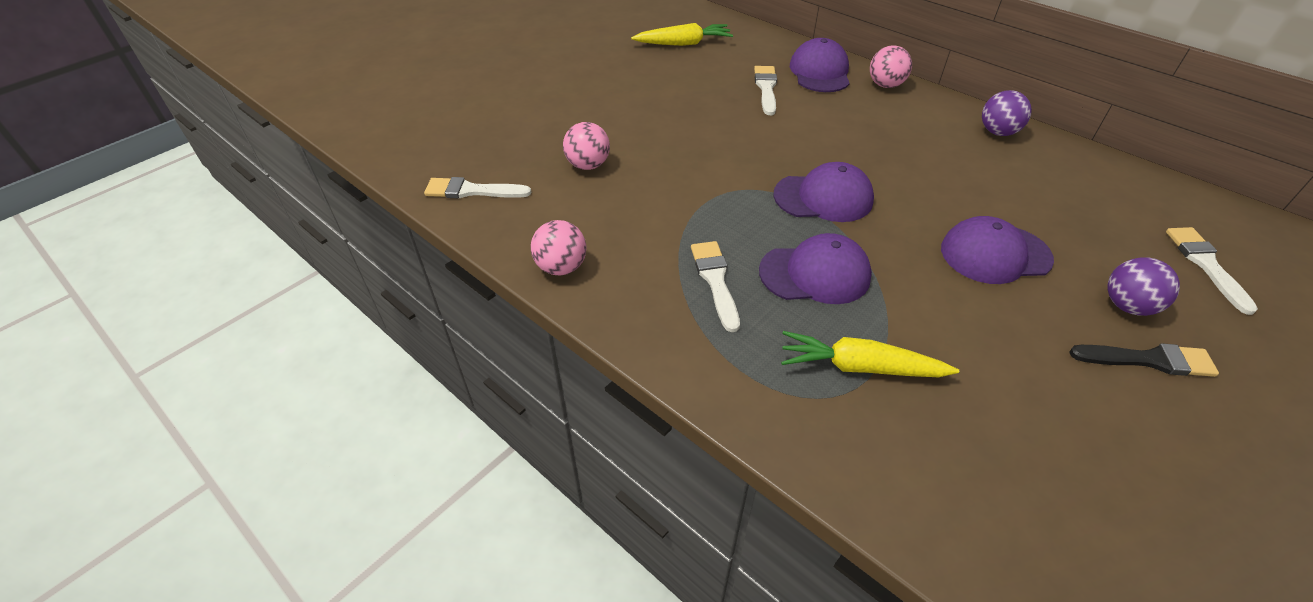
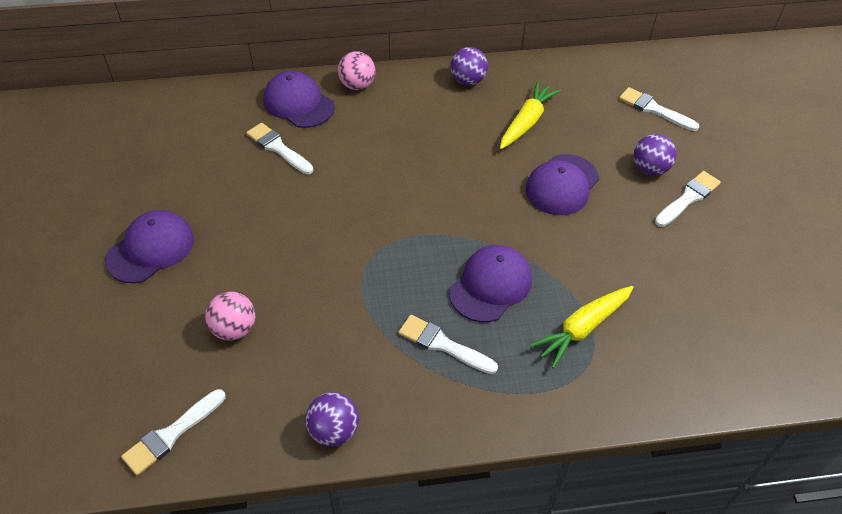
camera: 50 degrees left, 5 degrees up
pink ball [531,220,586,275] -> purple ball [305,392,359,446]
yellow carrot [631,23,733,46] -> yellow carrot moved to [500,81,561,149]
purple cap [773,162,874,222] -> purple cap moved to [105,210,194,283]
black brush [1069,343,1219,377] -> white brush [655,171,721,227]

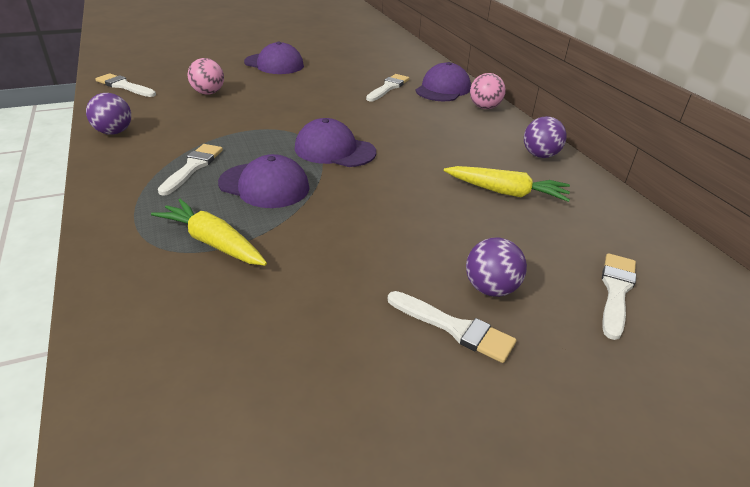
camera: 75 degrees right, 15 degrees down
purple cap [525,154,599,215] -> purple cap moved to [295,118,376,167]

